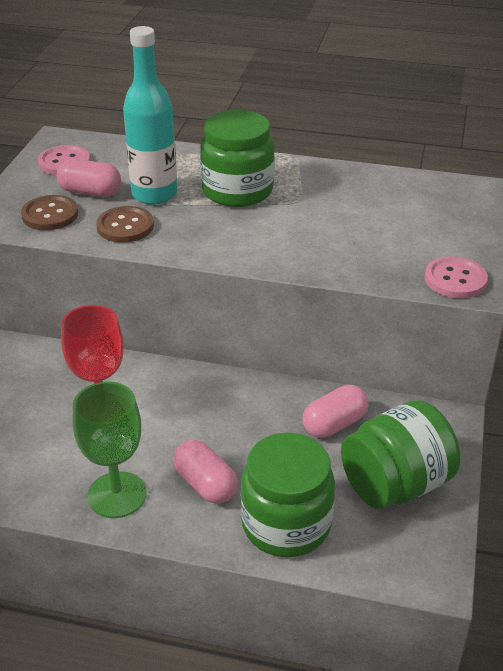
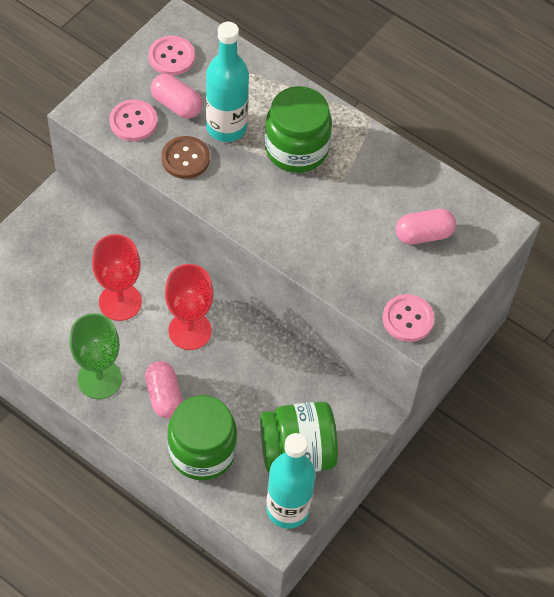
camera: 20 degrees right, 20 degrees up
brown button [21,195,78,230] -> pink button [109,99,158,141]
pink capsule [303,385,368,438] -> pink capsule moved to [395,209,456,244]
none -> red goblet [165,264,214,350]
none -> turquoise bottle [266,433,316,529]

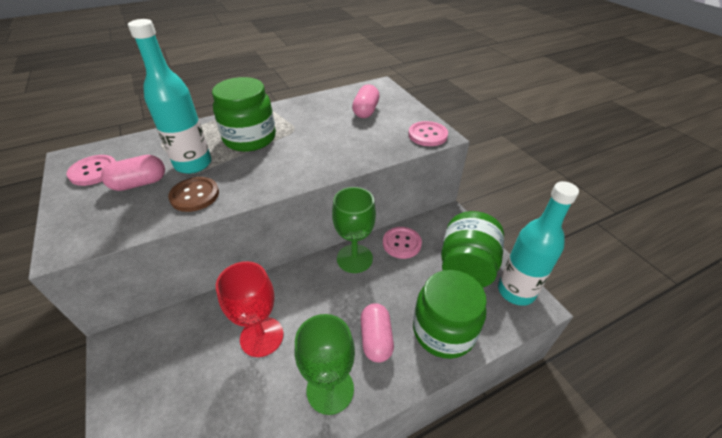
camera: 60 degrees left, 15 degrees down
pink button [109,99,158,141] -> pink button moved to [383,227,422,259]
pink capsule [145,361,183,418] -> pink capsule turned 75 degrees clockwise [360,303,394,363]
red goblet [165,264,214,350] -> none
none -> green goblet [332,187,376,273]

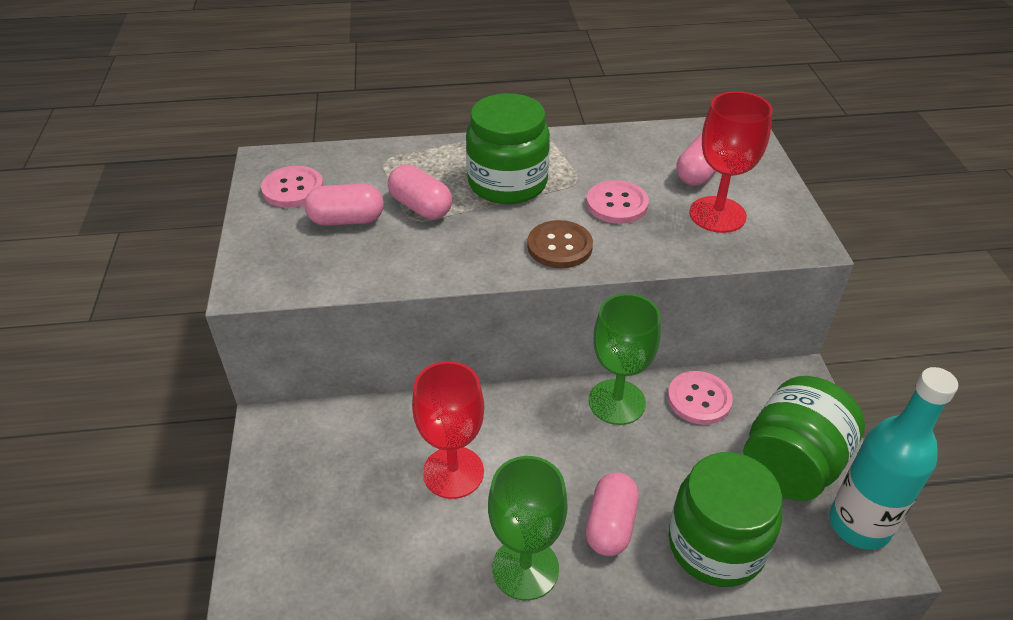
camera: 20 degrees right, 0 degrees up
turquoise bottle [128,19,211,174] -> pink capsule [388,165,452,219]
brown button [168,177,219,212] -> brown button moved to [527,220,593,268]
pink button [408,121,448,146] -> pink button moved to [586,180,649,224]
none -> red goblet [689,91,773,233]

